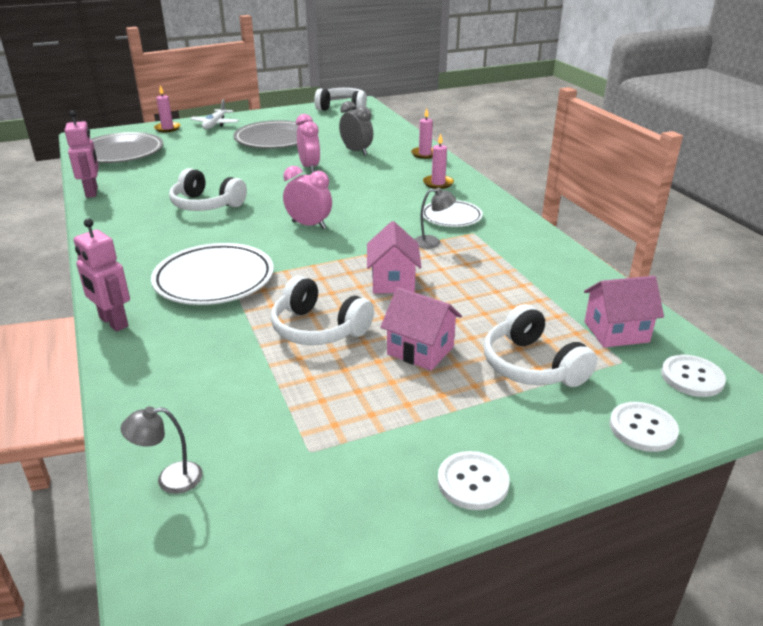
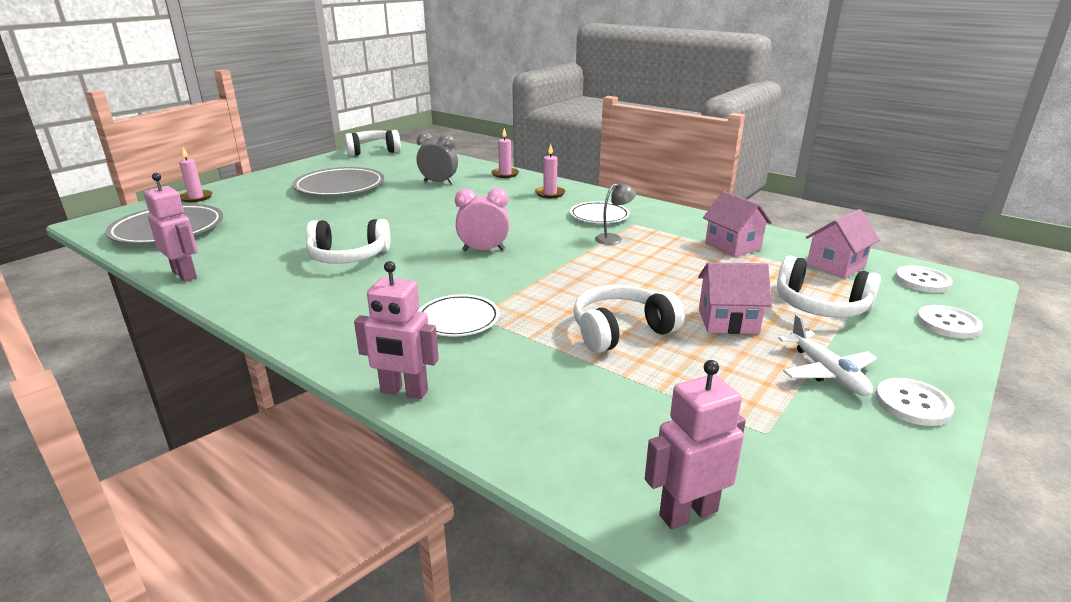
camera: 30 degrees left, 5 degrees down
grey lamp [120,406,203,494] -> pink robot [645,360,746,529]
white plate [151,243,274,305] -> white plate [418,294,500,337], size x0.60
white plane [190,99,239,129] -> white plane moved to [778,315,877,396]
white headphones [271,276,374,345] -> white headphones turned 150 degrees clockwise [573,285,684,353]
pink clock [296,114,320,173] -> none
pink house [367,221,421,293] -> pink house moved to [703,191,772,257]

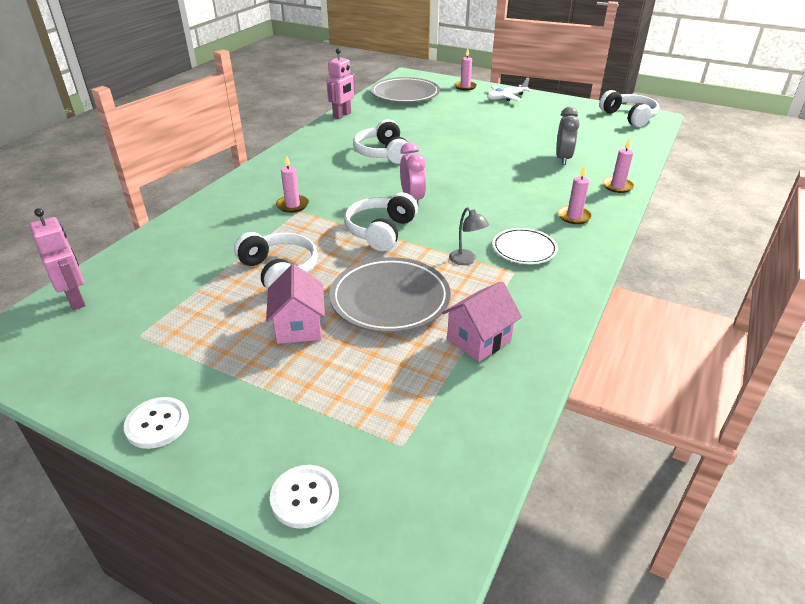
camera: 80 degrees right, 10 degrees up
grey plate [293,167,384,196] -> grey plate moved to [329,257,451,333]
pink robot [354,261,439,399] -> none
white plate [418,294,500,337] -> pink candle [276,155,309,213]
white headphones [777,256,881,318] -> white headphones moved to [344,193,418,251]
white plane [778,315,877,396] -> white plane moved to [487,78,532,101]
pink house [806,209,880,279] -> none
white button [895,266,953,293] -> none

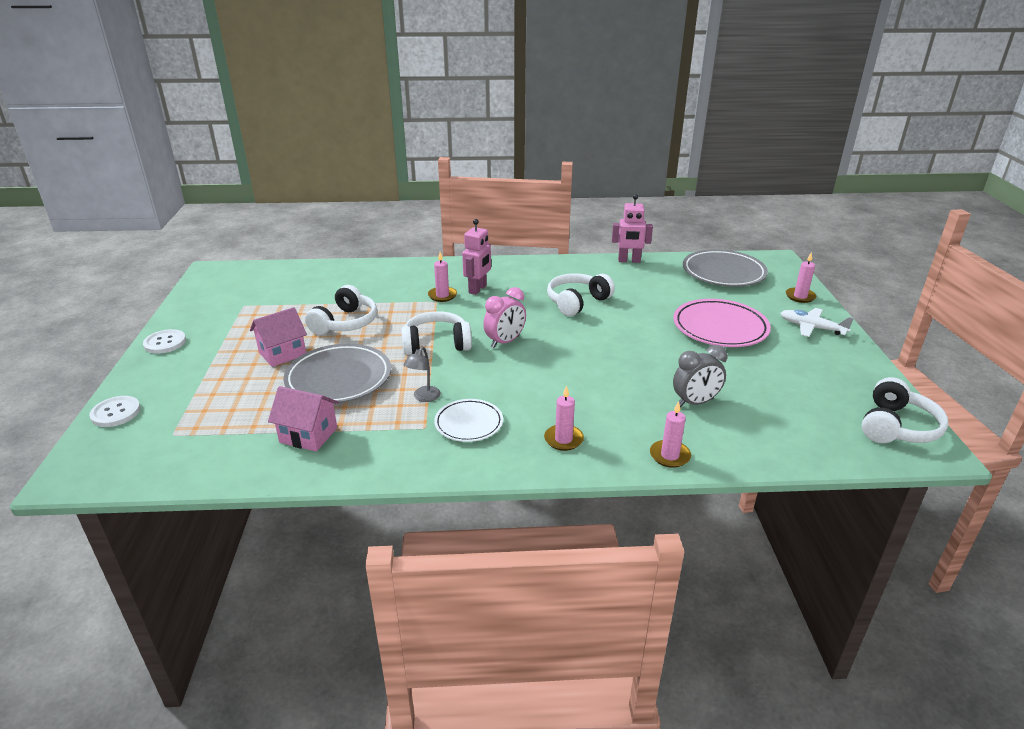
camera: 60 degrees right, 5 degrees down
pink robot [29,208,86,310] -> pink robot moved to [462,219,491,295]
none -> pink plate [673,299,771,347]

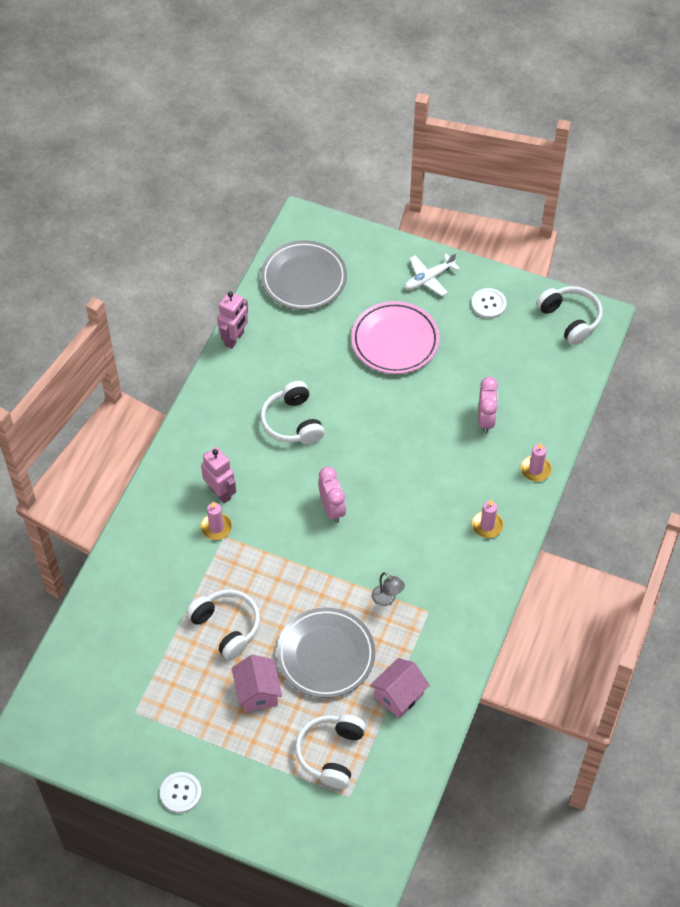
camera: 65 degrees left, 25 degrees up
white button [89,396,141,427] -> white button moved to [471,288,507,319]
white headphones [401,311,472,355] -> white headphones moved to [295,714,366,789]
white plate [434,399,503,442] -> none
grey clock [673,345,727,407] -> pink clock [478,377,498,434]
pink candle [786,252,816,303] -> none

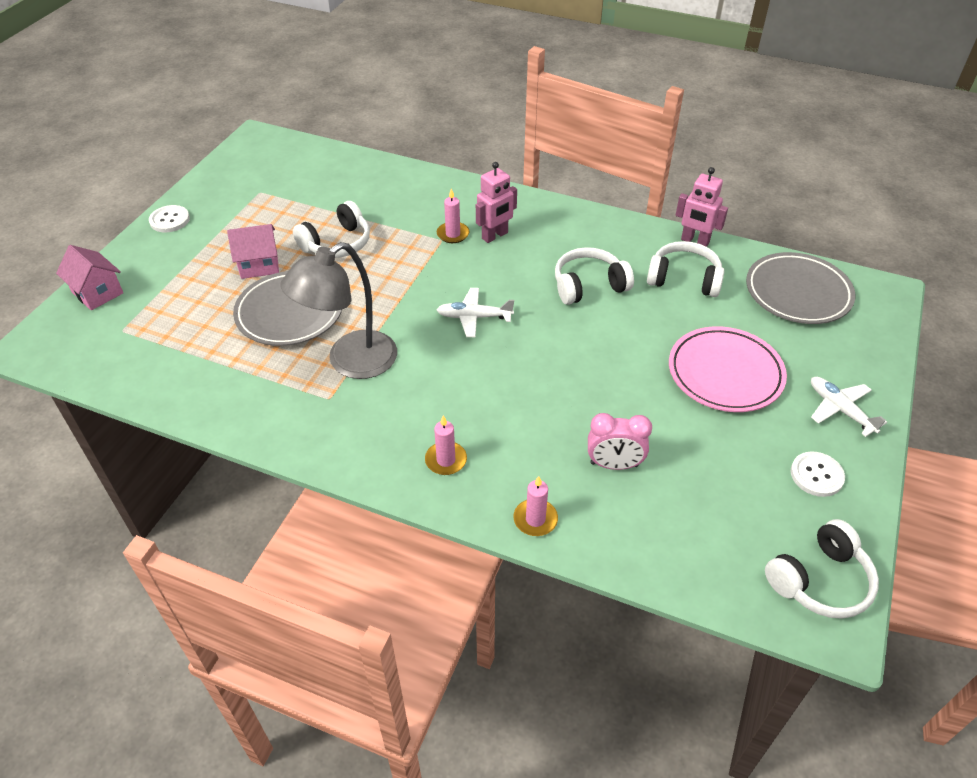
camera: 90 degrees right, 10 degrees down
white headphones [295,714,366,789] -> white headphones moved to [647,241,724,297]
pink clock [318,467,346,523] -> white plane [437,288,514,337]
pink house [370,658,430,718] -> pink house moved to [56,245,123,310]
grey lamp [372,572,405,606] -> grey lamp [281,242,397,379], size x2.41

